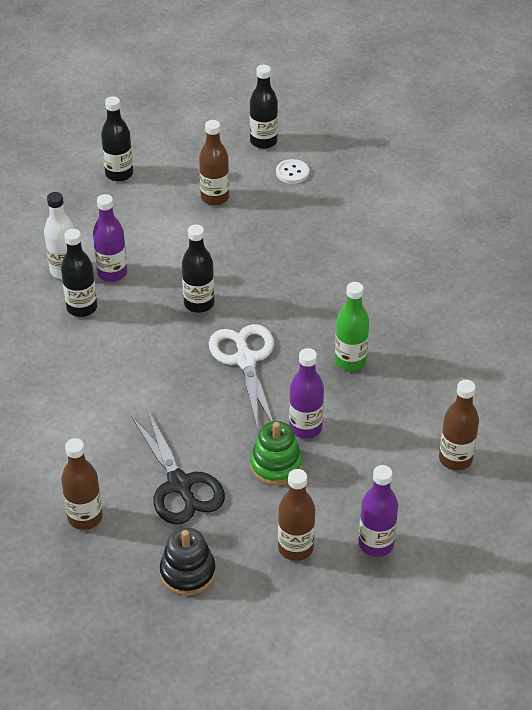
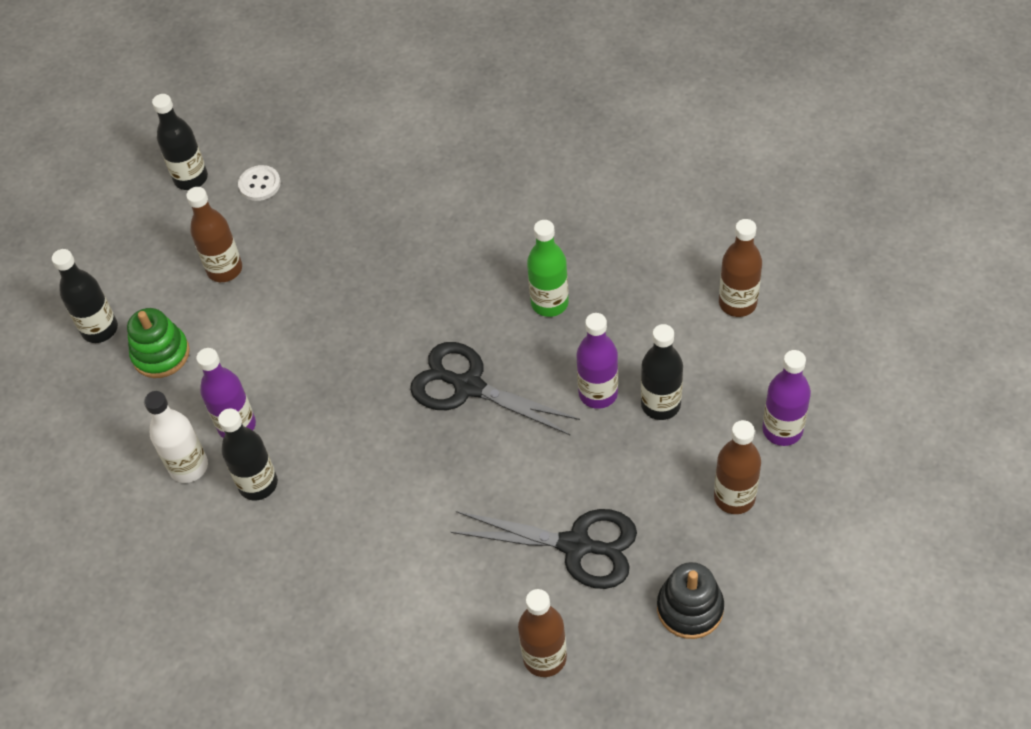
camera: 45 degrees left, 10 degrees up
black bottle [182,224,215,313] -> black bottle moved to [641,324,683,420]
white scissors [209,324,274,430] -> black scissors [410,342,580,436]
green stacking toy [250,421,302,485] -> green stacking toy moved to [127,308,190,378]

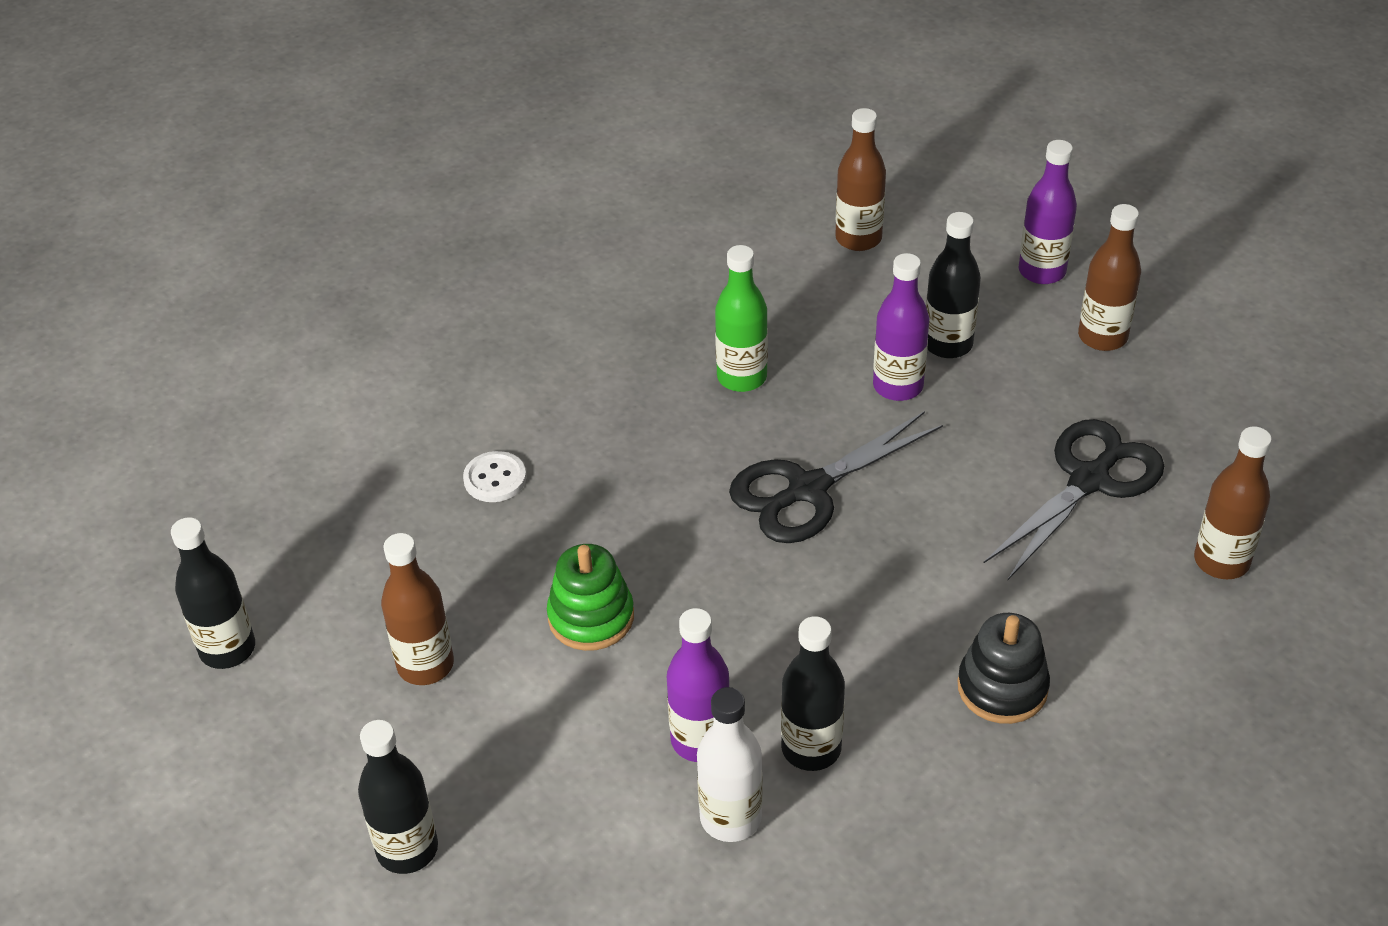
camera: 65 degrees left, 10 degrees down
green stacking toy [127,308,190,378] -> green stacking toy moved to [547,544,634,651]
white button [238,165,281,201] -> white button moved to [463,451,526,502]
black stacking toy [657,562,724,639] -> black stacking toy moved to [958,613,1050,724]

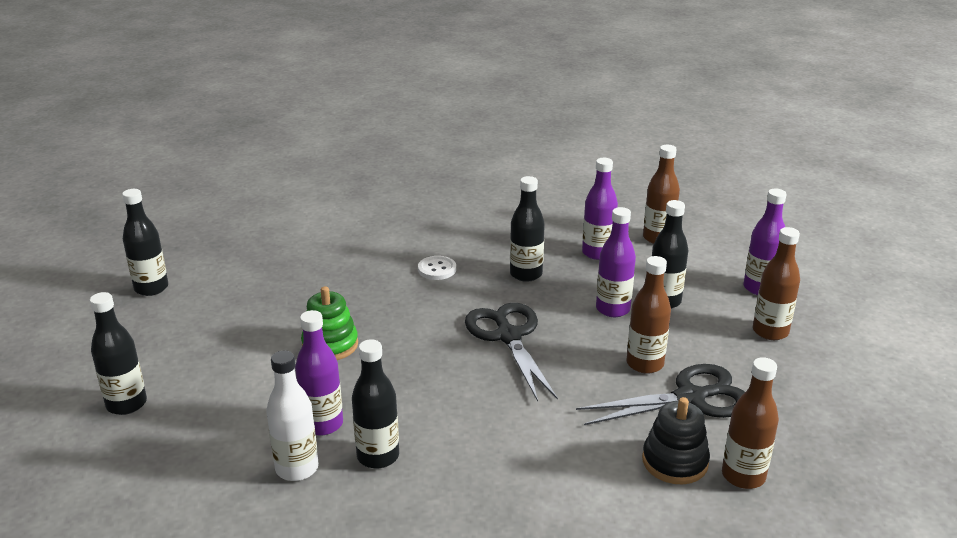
camera: 30 degrees right, 15 degrees down
brown bottle [381,533,454,685] -> brown bottle moved to [626,256,671,374]
white button [463,451,526,502] -> white button moved to [418,256,456,280]
green bottle [715,245,768,392] -> black bottle [510,176,545,282]
black scissors [729,411,943,543] -> black scissors turned 75 degrees clockwise [465,303,558,401]
black stacking toy [958,613,1050,724] -> black stacking toy moved to [642,397,710,484]
none -> purple bottle [582,158,618,260]

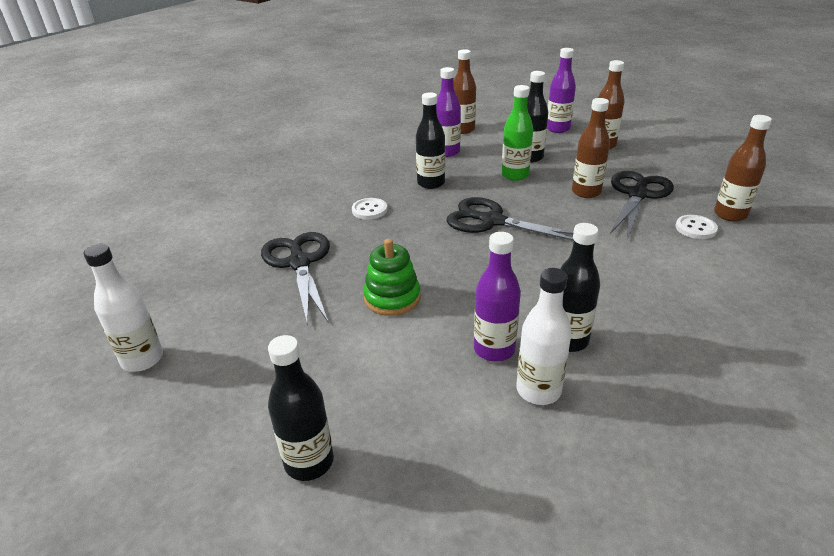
camera: 45 degrees left, 5 degrees up
black bottle [122,189,168,296] -> white bottle [83,244,163,372]
purple bottle [596,207,636,317] -> green bottle [501,85,533,181]
black stacking toy [642,397,710,484] -> white button [676,215,718,239]
none -> black scissors [261,232,330,326]

